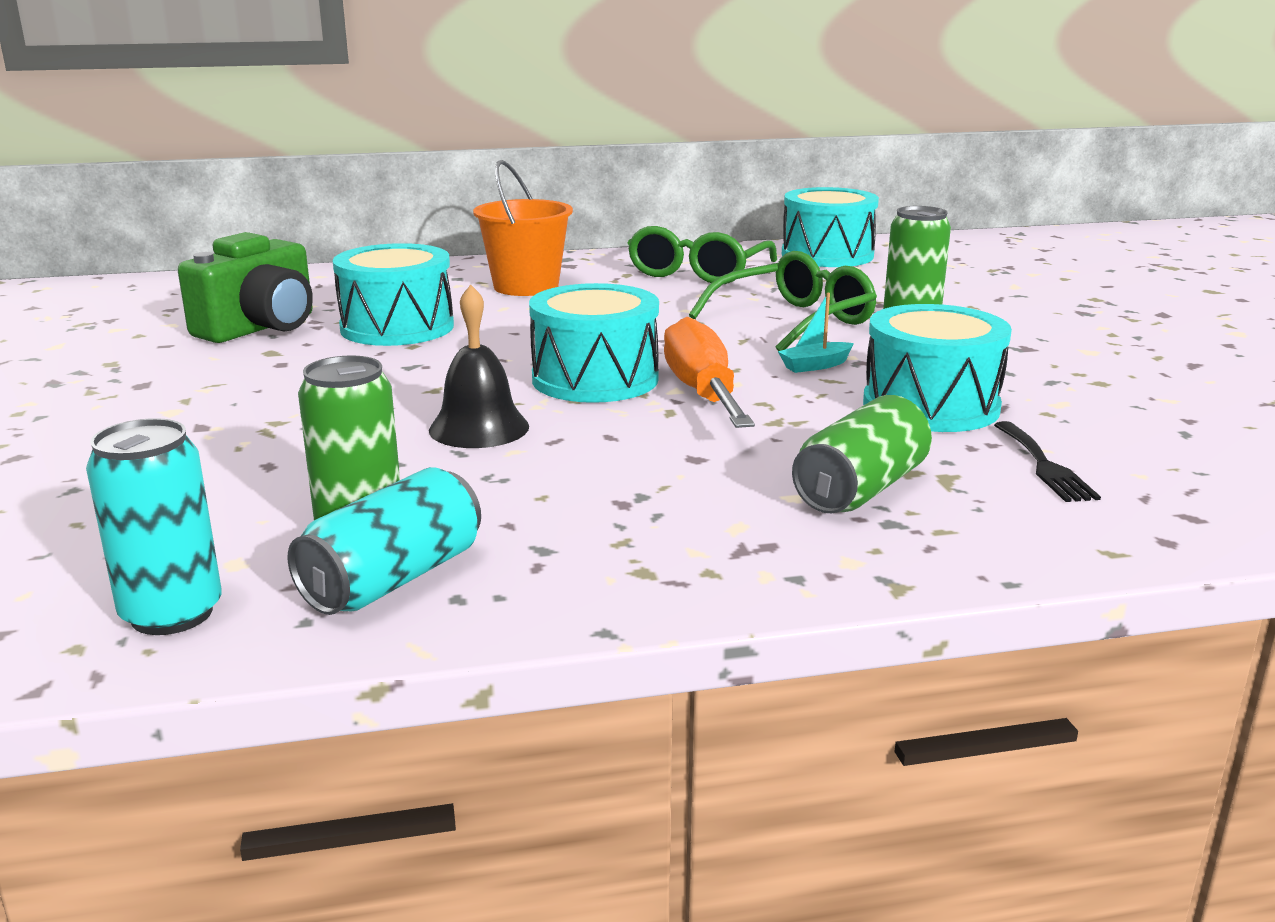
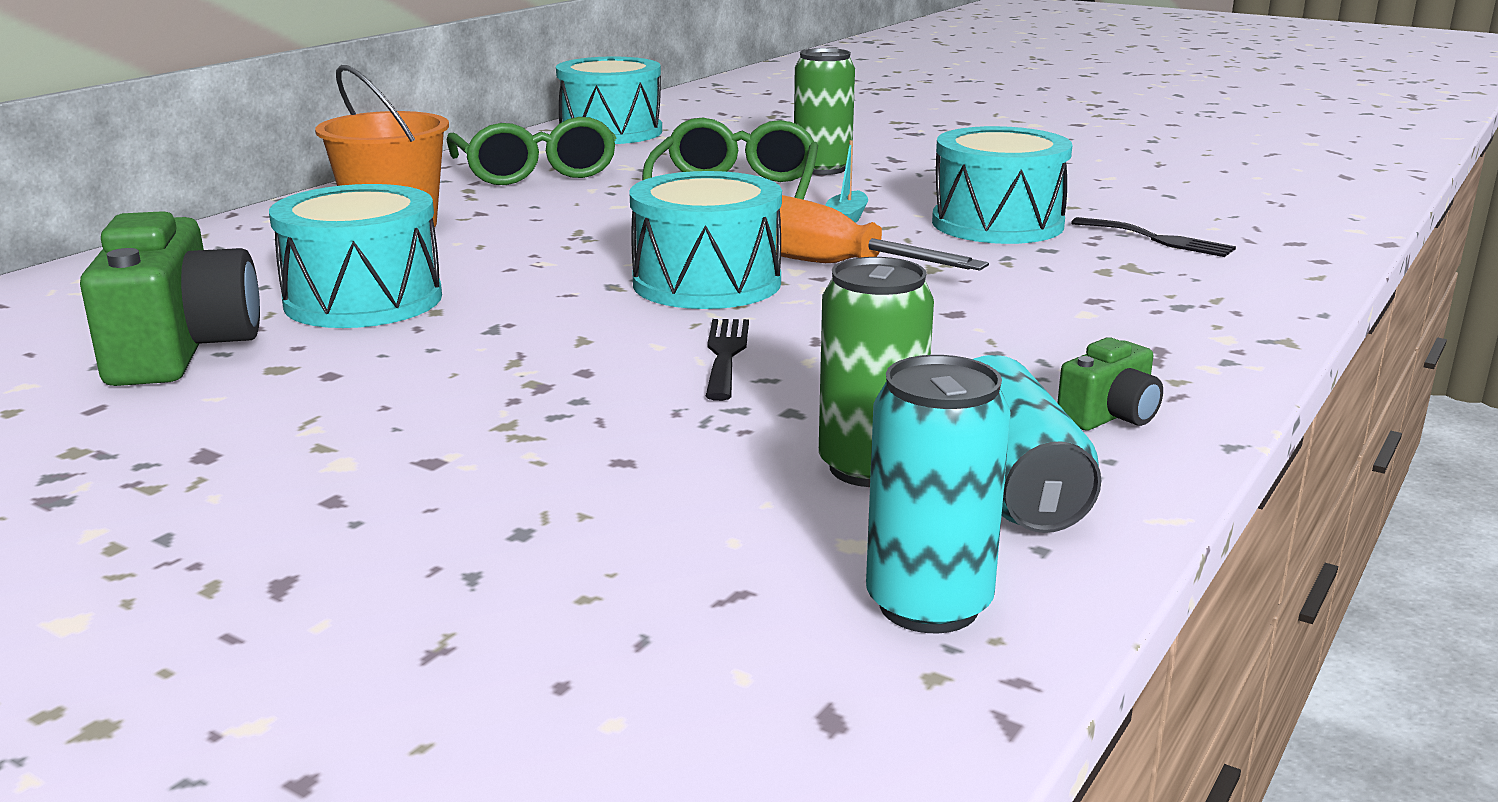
camera: 45 degrees left, 0 degrees up
black bell [429,284,529,448] -> black fork [705,319,749,401]
green can [792,395,932,513] -> none
none -> green camera [1057,337,1163,430]

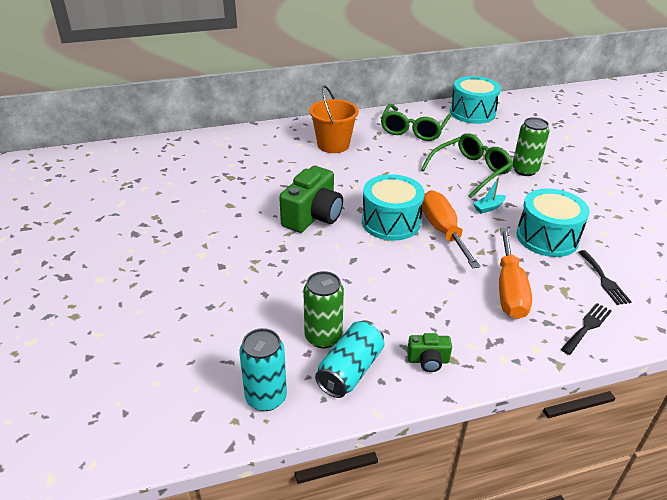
camera: 40 degrees right, 15 degrees up
green camera [80,211,260,386] -> green camera moved to [279,166,343,233]
turquoise drum [269,184,442,328] -> none
black fork [705,319,749,401] -> black fork moved to [561,303,612,355]
none -> orange screwdriver [499,228,532,319]

